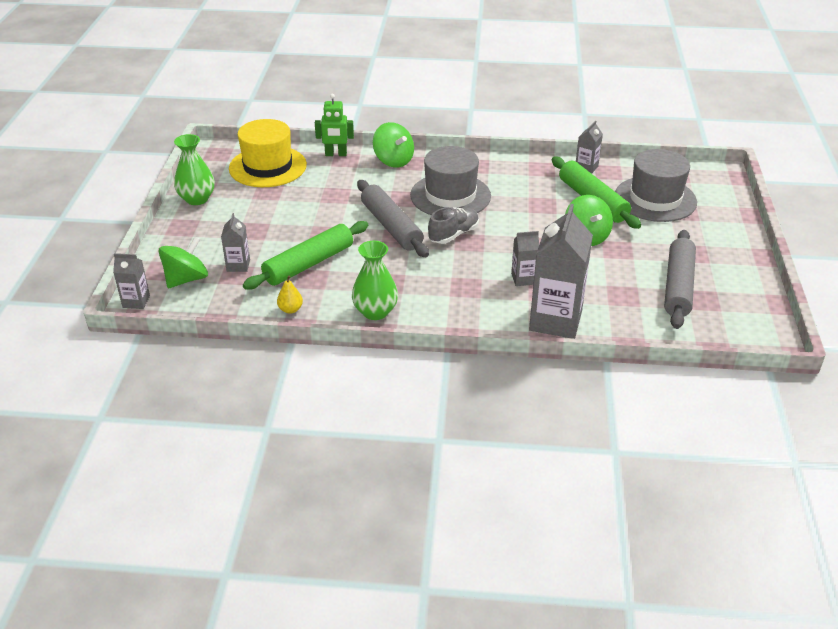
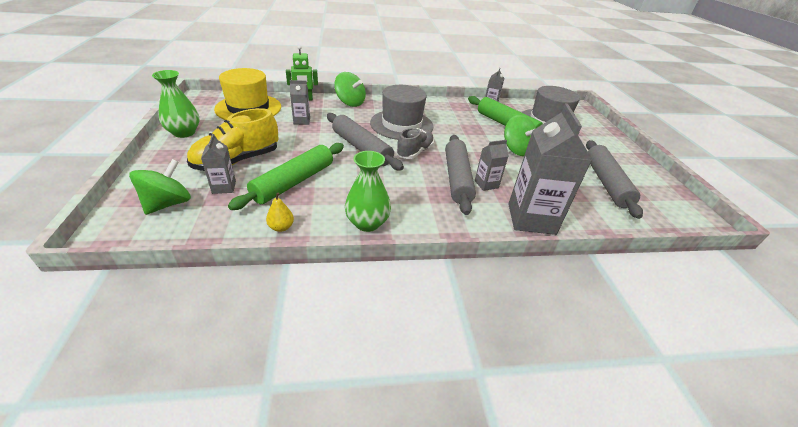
camera: 15 degrees left, 0 degrees up
grey carton [113,253,150,309] -> grey carton moved to [290,80,310,125]
none -> yellow shoe [187,108,278,171]
none -> grey rolling pin [445,135,476,215]

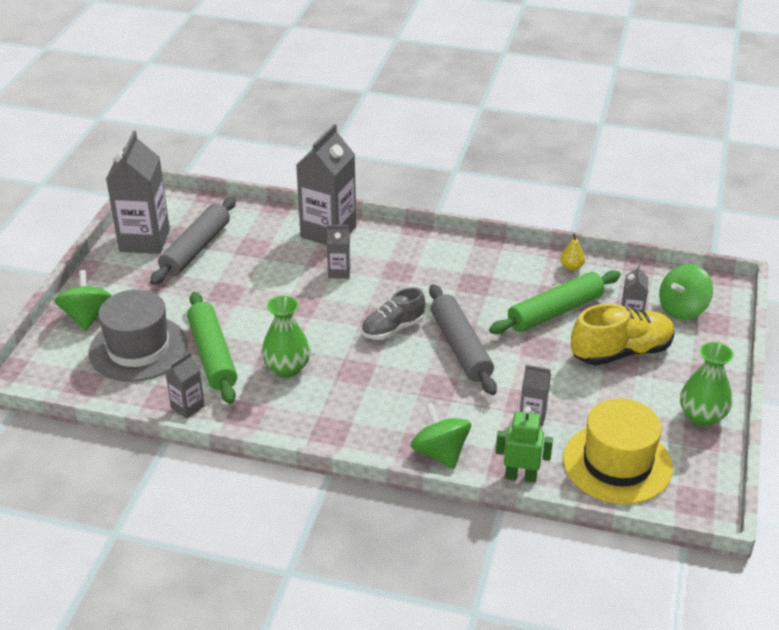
camera: 155 degrees left, 0 degrees up
green vase [345,151,391,232] -> green vase moved to [261,296,311,378]
grey hat [370,85,434,140] -> none
grey rolling pin [445,135,476,215] -> none
green spinning top [504,115,536,156] -> green spinning top moved to [54,270,112,331]
none -> grey carton [106,131,170,254]

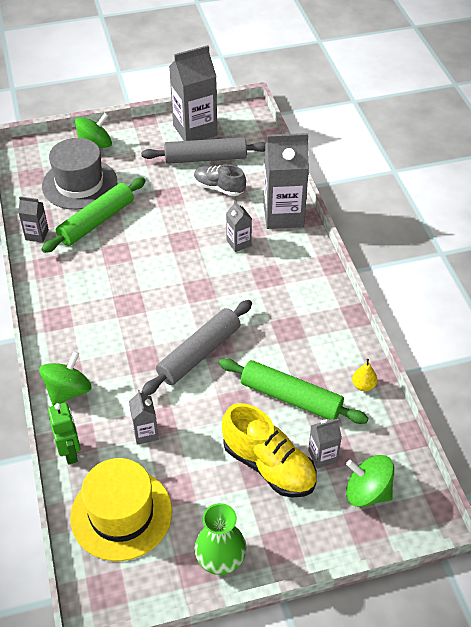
camera: 60 degrees right, 10 degrees up
green vase [261,296,311,378] -> none
grey shoe [361,287,425,340] -> grey shoe moved to [194,164,246,196]

